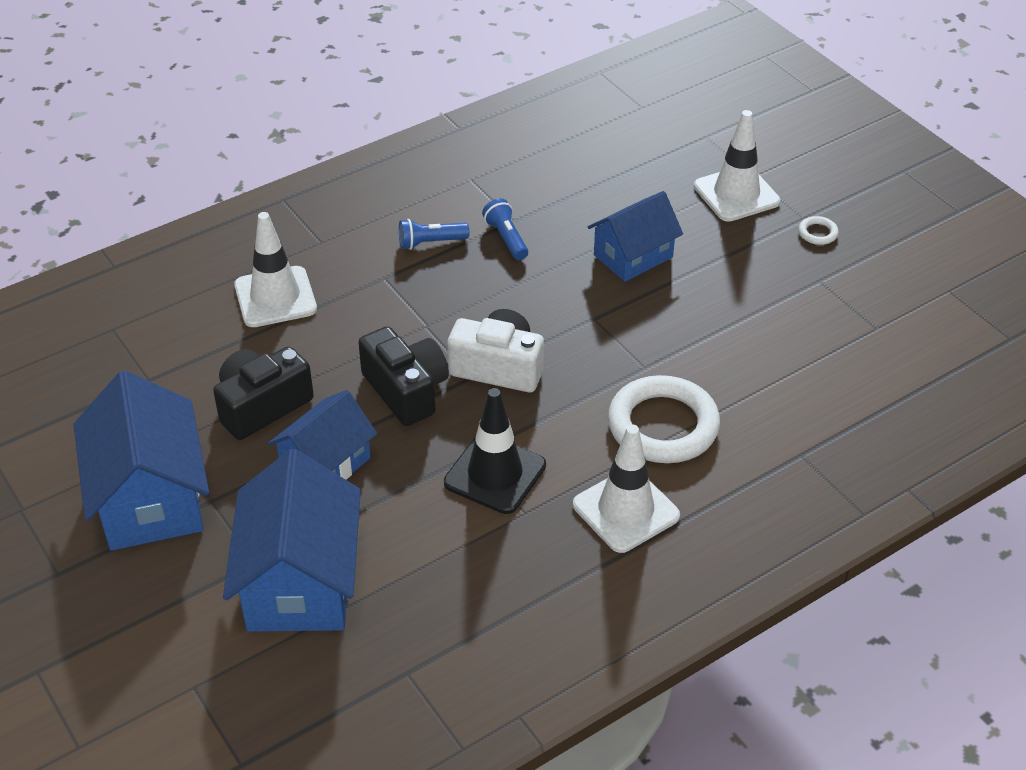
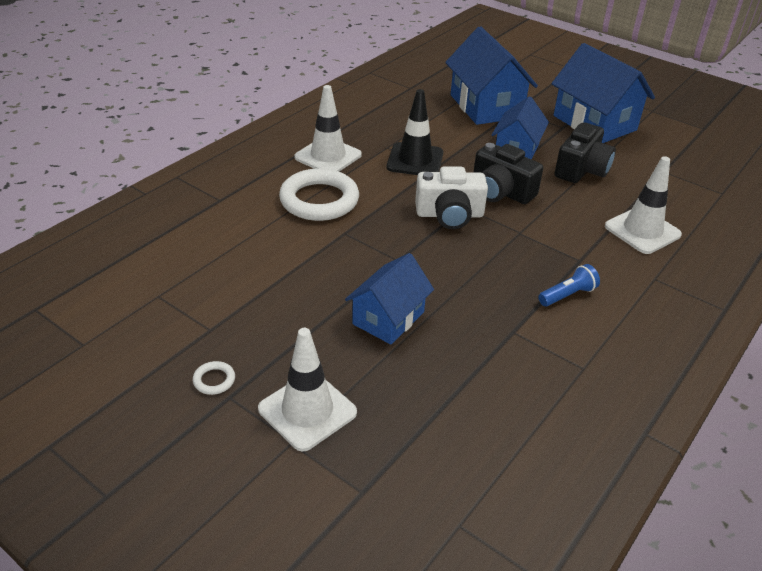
camera: 160 degrees right, 5 degrees down
blue flashlight [482,198,528,260] -> none

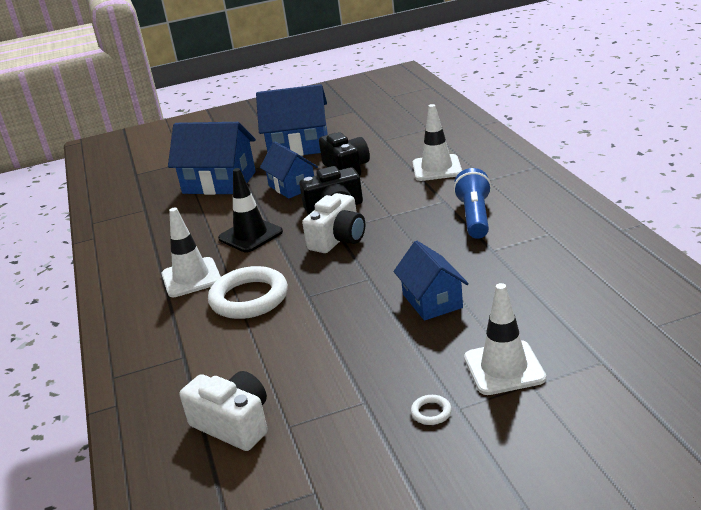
camera: 50 degrees left, 10 degrees down
blue flashlight [538,264,600,306] -> blue flashlight [453,168,492,239], size x1.69
none -> white camera [180,371,268,451]

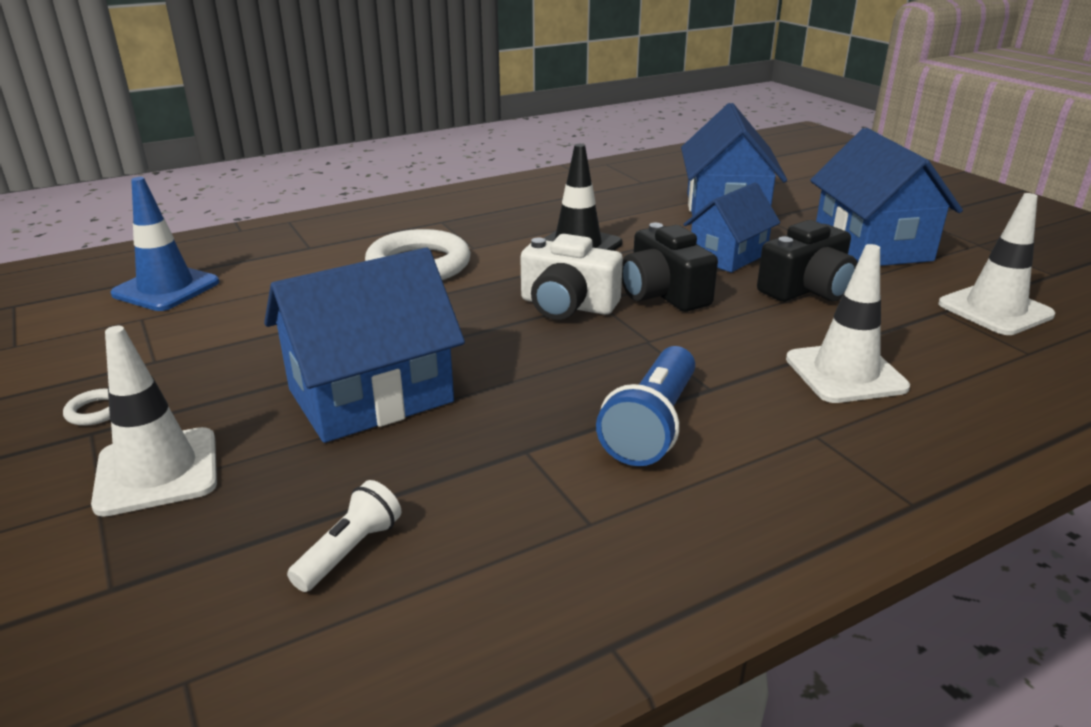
camera: 75 degrees right, 0 degrees up
white traffic cone [162,208,221,297] -> white traffic cone moved to [938,193,1055,335]
white camera [180,371,268,451] -> blue traffic cone [110,177,219,311]
blue house [394,240,469,321] -> blue house [264,248,465,443], size x1.57
blue flashlight [453,168,492,239] -> blue flashlight turned 120 degrees clockwise [596,346,695,466]
none -> white flashlight [287,480,401,592]

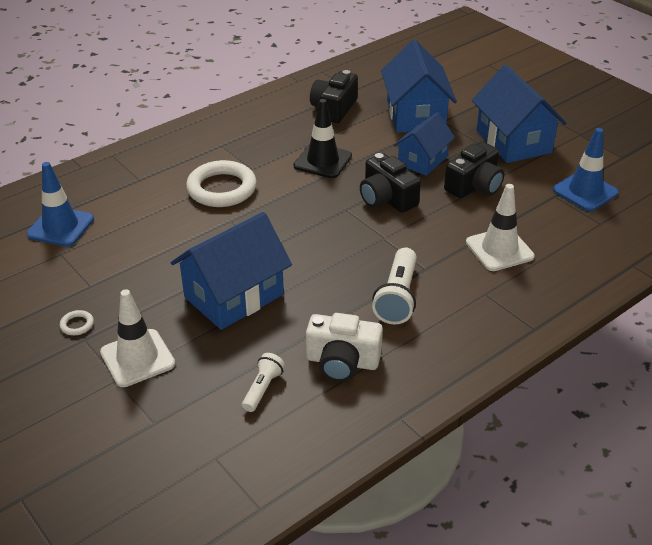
camera: 10 degrees left, 10 degrees up
white camera [520,234,623,320] -> white camera moved to [306,313,383,382]
blue flashlight [596,346,695,466] -> white flashlight [372,248,417,325]
white traffic cone [938,193,1055,335] -> blue traffic cone [553,128,619,211]
none -> black camera [310,70,358,123]

